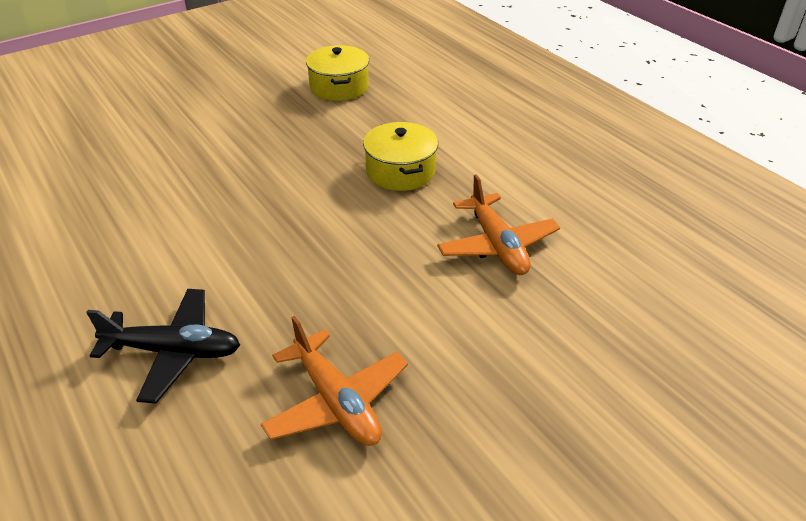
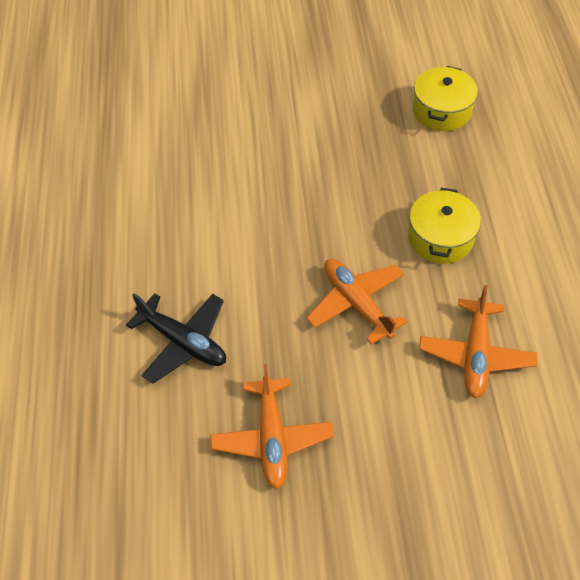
camera: 30 degrees right, 15 degrees up
none -> orange plane [307,259,408,345]

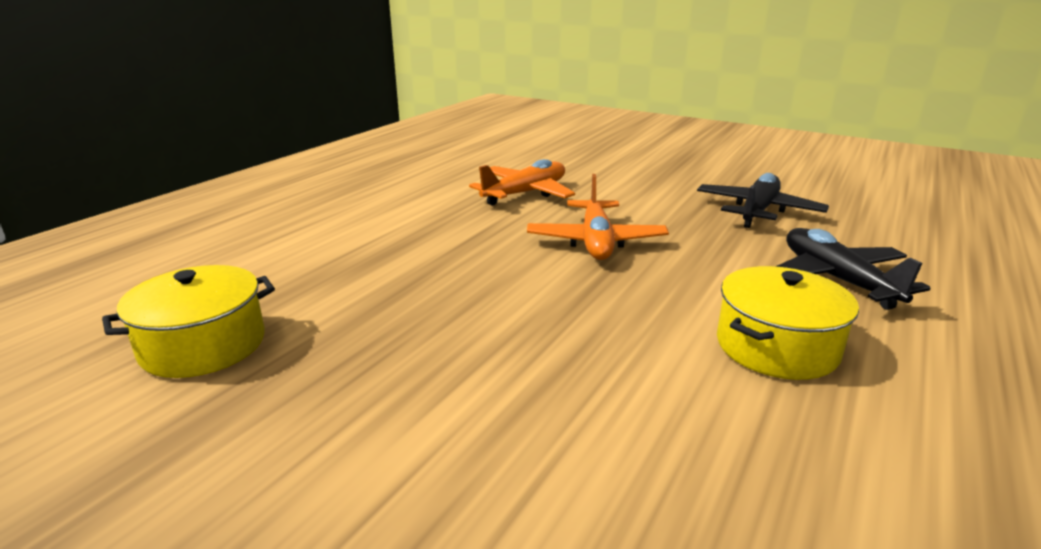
camera: 145 degrees left, 30 degrees down
orange plane [210,364,334,490] -> black plane [697,173,829,228]
yellow pot [408,188,481,264] -> yellow pot moved to [717,266,859,380]

